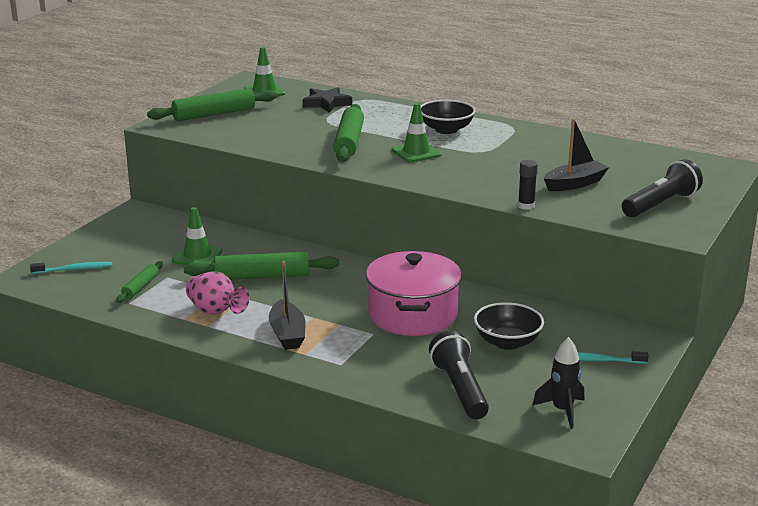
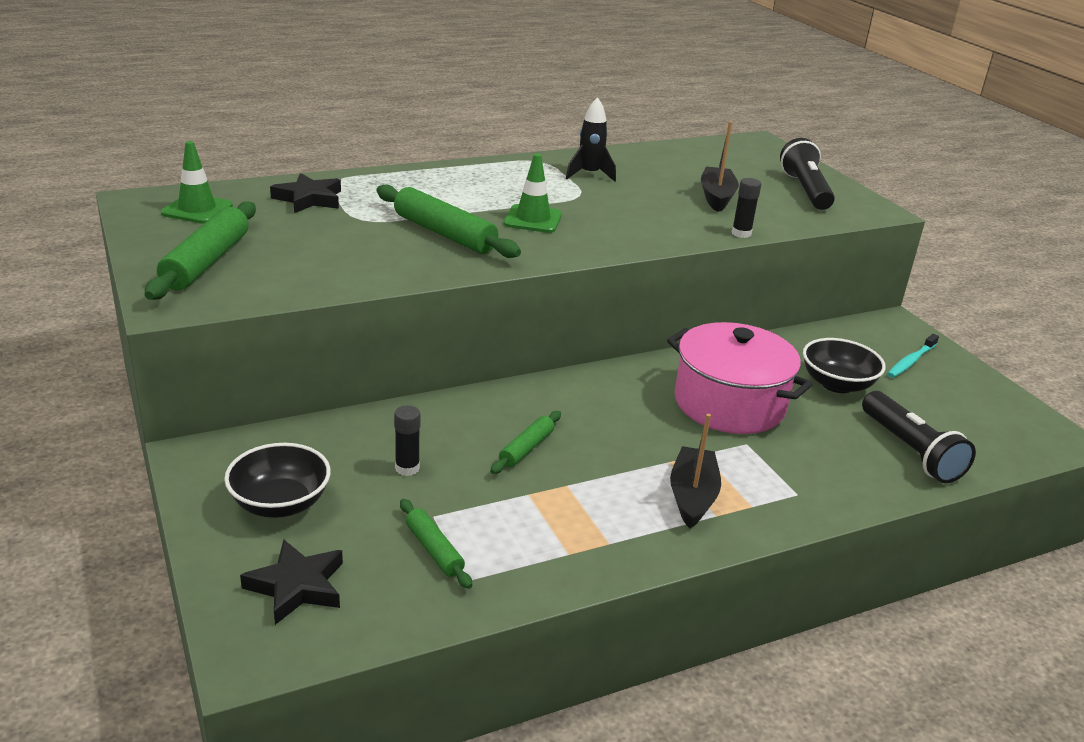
camera: 55 degrees left, 5 degrees up
turquoise toothbrush [30,262,112,274] -> black star [240,540,343,625]
green traffic cone [172,207,222,265] -> black glue stick [394,405,421,476]
green rolling pin [184,252,339,280] -> green rolling pin [490,411,561,474], size x0.56
pink vase [186,271,249,315] -> none
black boat [269,261,305,350] -> black boat turned 105 degrees counterclockwise [670,414,721,528]
black bowl [420,100,476,134] -> black bowl moved to [224,443,331,518]
black flashlight [429,330,489,419] -> black flashlight turned 135 degrees counterclockwise [862,391,976,483]
black rocket [532,337,584,429] -> black rocket moved to [566,97,616,182]

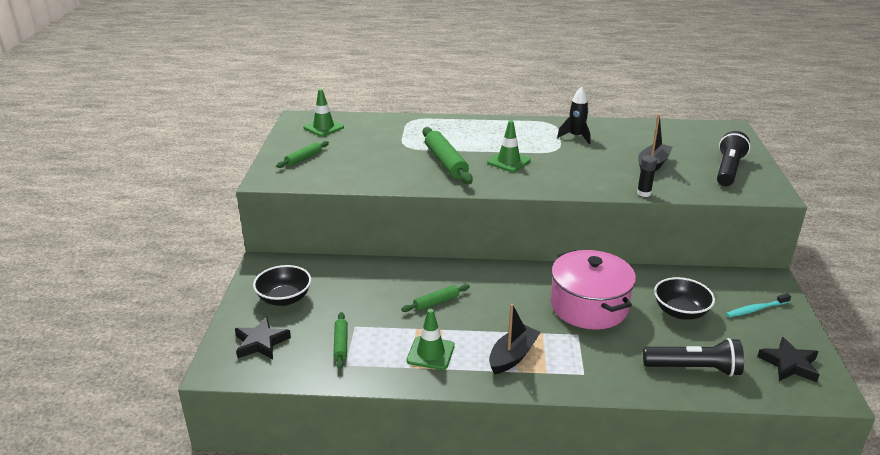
camera: 30 degrees right, 0 degrees up
green rolling pin [145,201,256,300] -> green rolling pin [276,141,329,168], size x0.56
black star [270,173,341,213] -> black star moved to [757,337,820,382]
black glue stick [394,405,421,476] -> none
black flashlight [862,391,976,483] -> black flashlight turned 90 degrees counterclockwise [643,338,744,376]
none -> green traffic cone [407,309,455,370]

